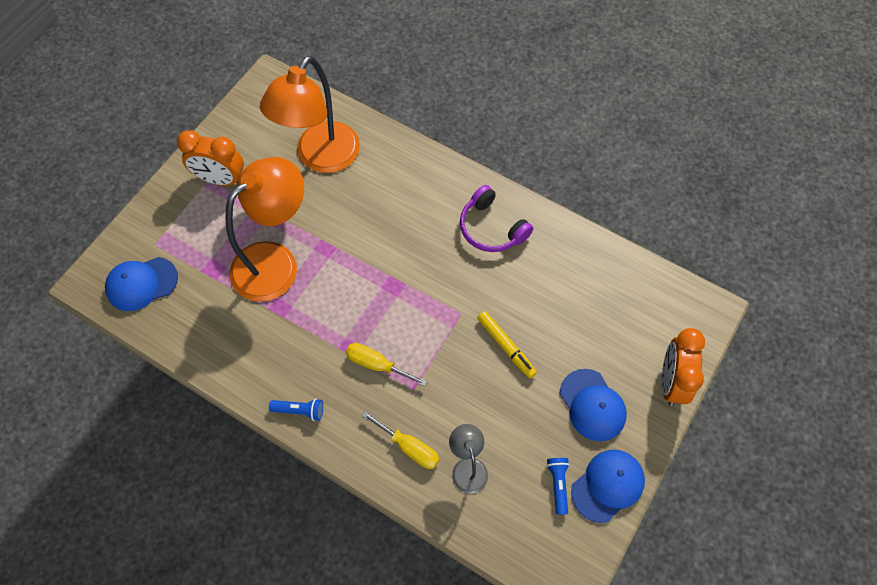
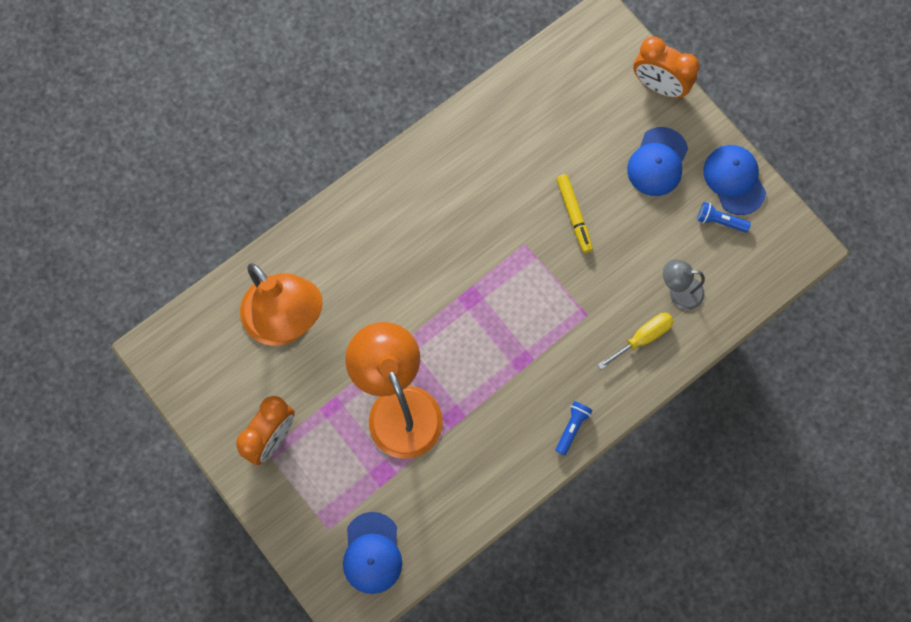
camera: 70 degrees left, 10 degrees up
yellow screwdriver [346,343,427,386] -> none
purple headphones [460,185,533,252] -> none
yellow marker [477,311,537,378] -> yellow marker turned 90 degrees clockwise [556,174,593,253]
blue cap [560,369,627,441] -> blue cap turned 120 degrees clockwise [627,127,688,196]

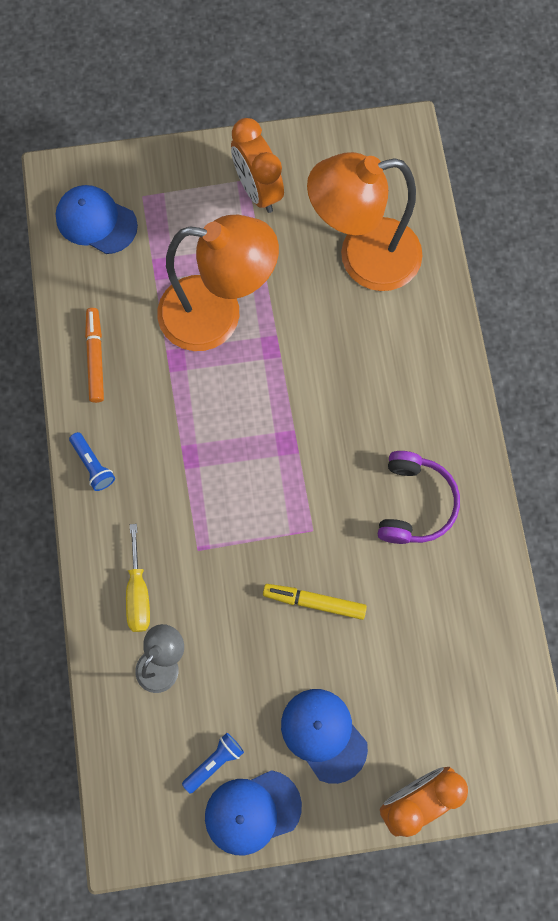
camera: 120 degrees right, 0 degrees up
blue cap [703,145,766,215] -> blue cap turned 150 degrees clockwise [205,770,302,855]
none -> orange marker [85,308,104,403]
none -> purple headphones [378,451,460,544]

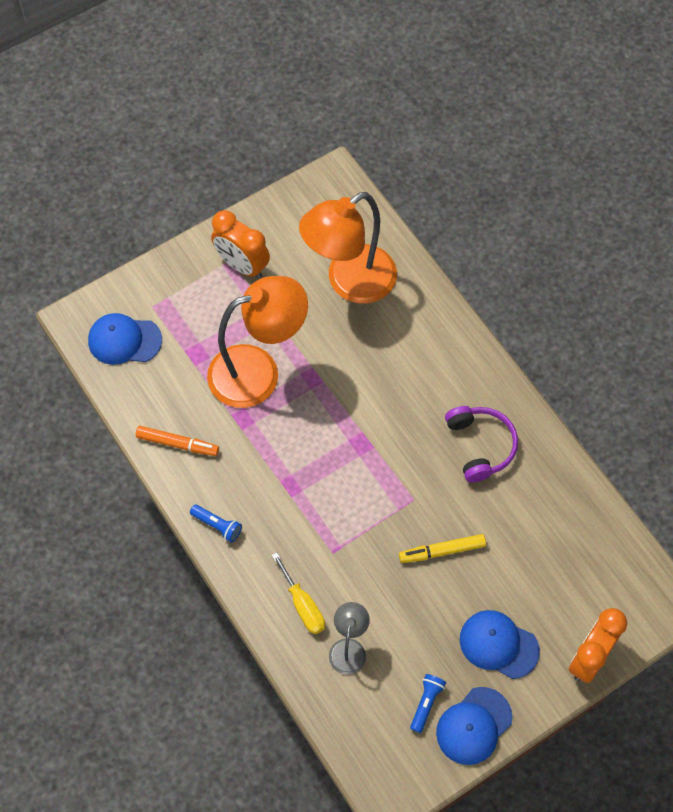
camera: 25 degrees left, 10 degrees down
orange marker [85,308,104,403] -> orange marker turned 135 degrees clockwise [136,426,219,456]

